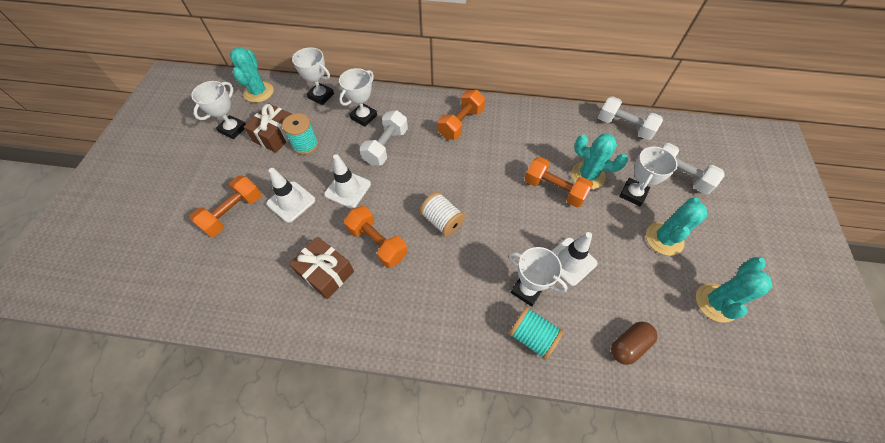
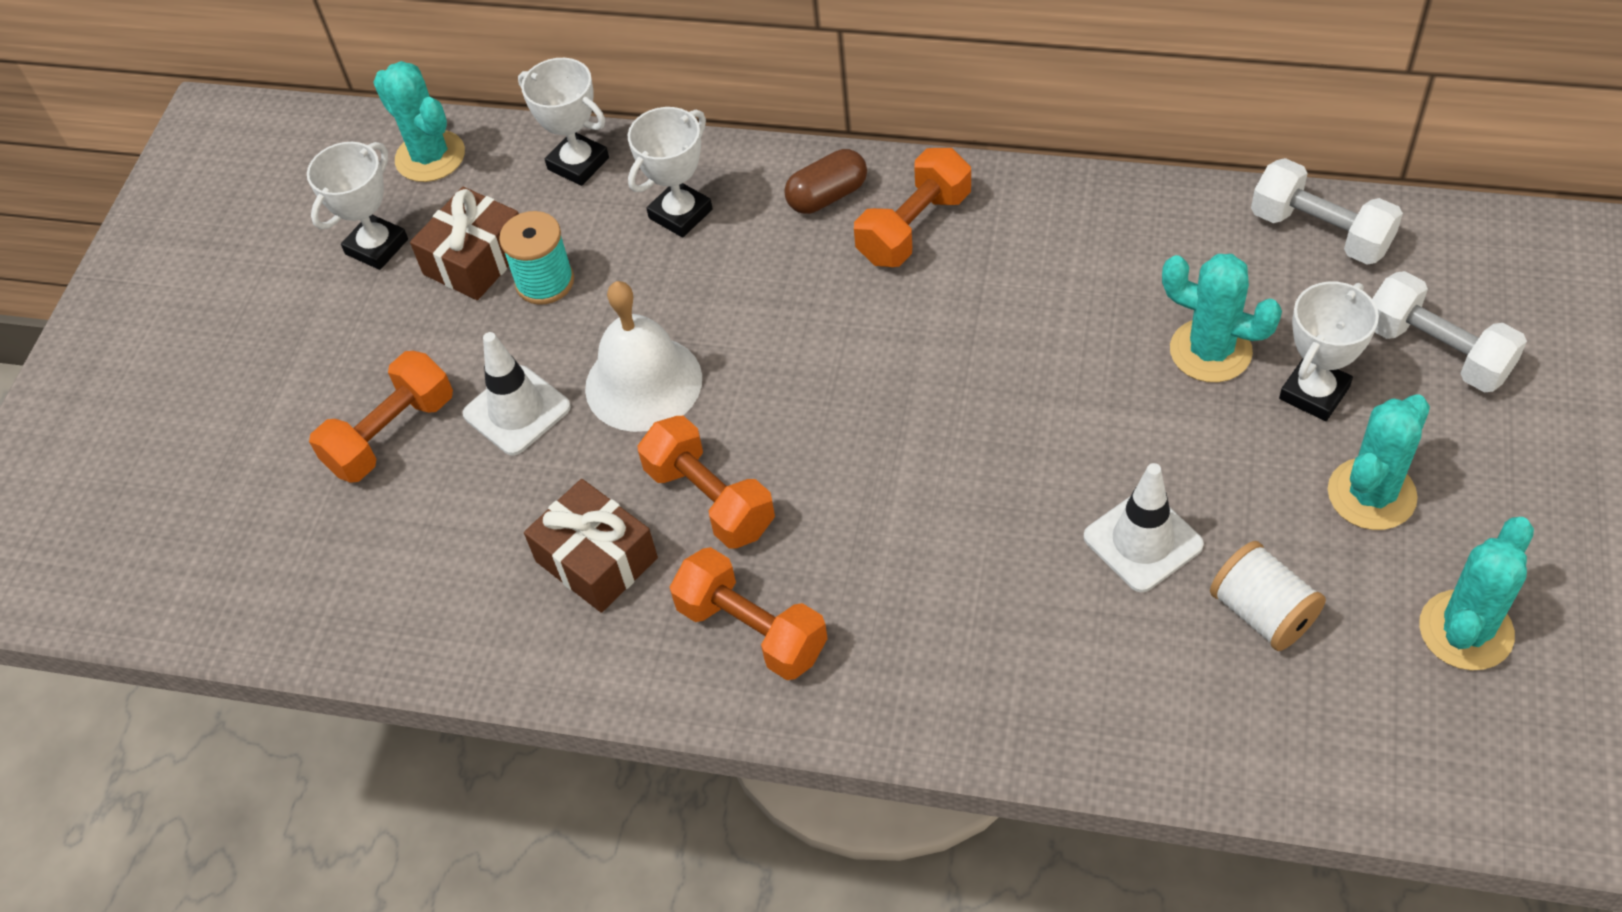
camera: 10 degrees right, 5 degrees down
turquoise cactus [230,47,274,103] -> turquoise cactus turned 45 degrees counterclockwise [373,61,465,182]
white traffic cone [324,154,371,209] -> white bell [585,281,702,432]
white dumbbell [360,110,408,166] -> none
white spool [420,192,465,237] -> white spool moved to [1210,541,1326,651]
white trophy [509,247,568,307] -> none
turquoise spool [509,306,563,360] -> none
orange dumbbell [525,157,593,207] -> orange dumbbell moved to [670,547,828,680]
brown capsule [611,321,658,365] -> brown capsule moved to [784,149,867,214]

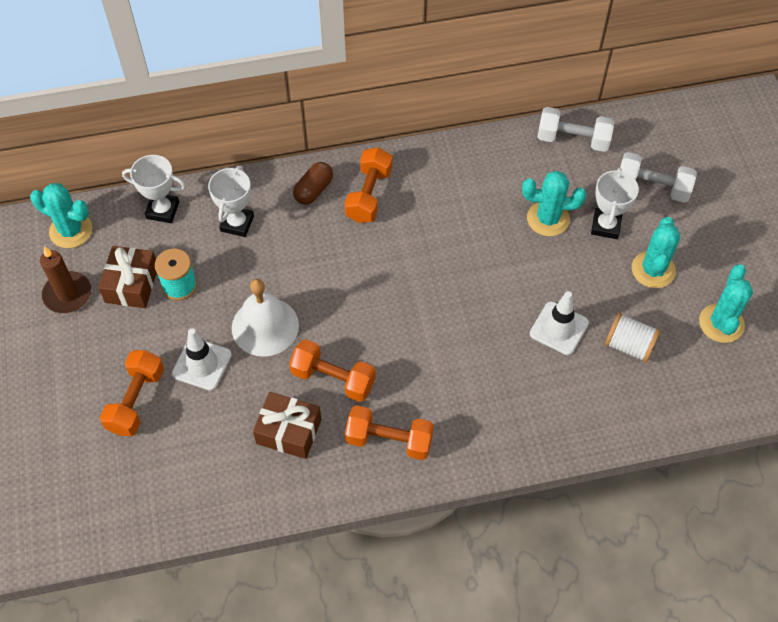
camera: 30 degrees left, 5 degrees up
white trophy [307,142,408,270] -> brown candle [40,246,91,313]

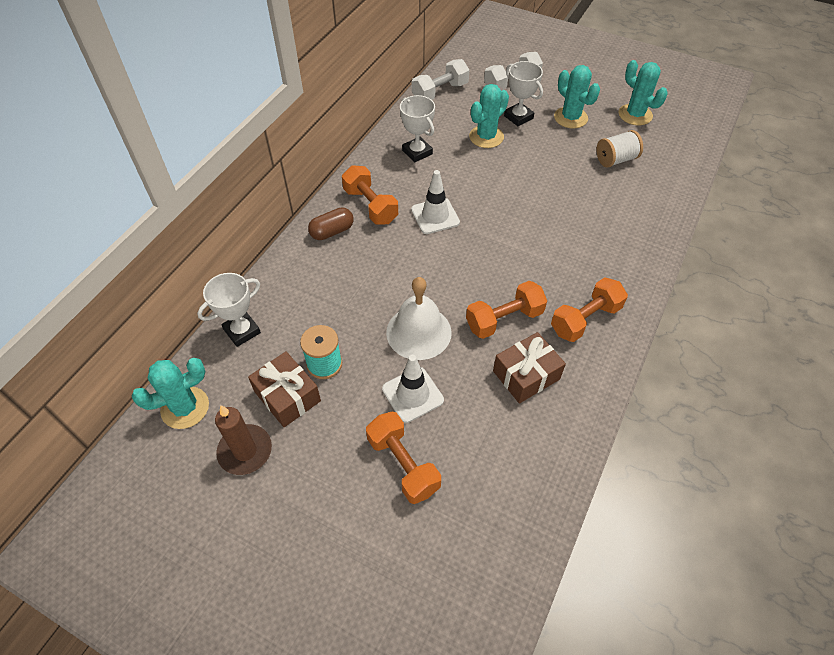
camera: 50 degrees left, 5 degrees down
white trophy [208,166,254,237] -> white trophy moved to [400,95,435,162]
brown capsule [293,162,333,205] -> brown capsule turned 75 degrees clockwise [308,207,354,240]
white traffic cone [530,291,589,355] -> white traffic cone moved to [411,170,460,234]

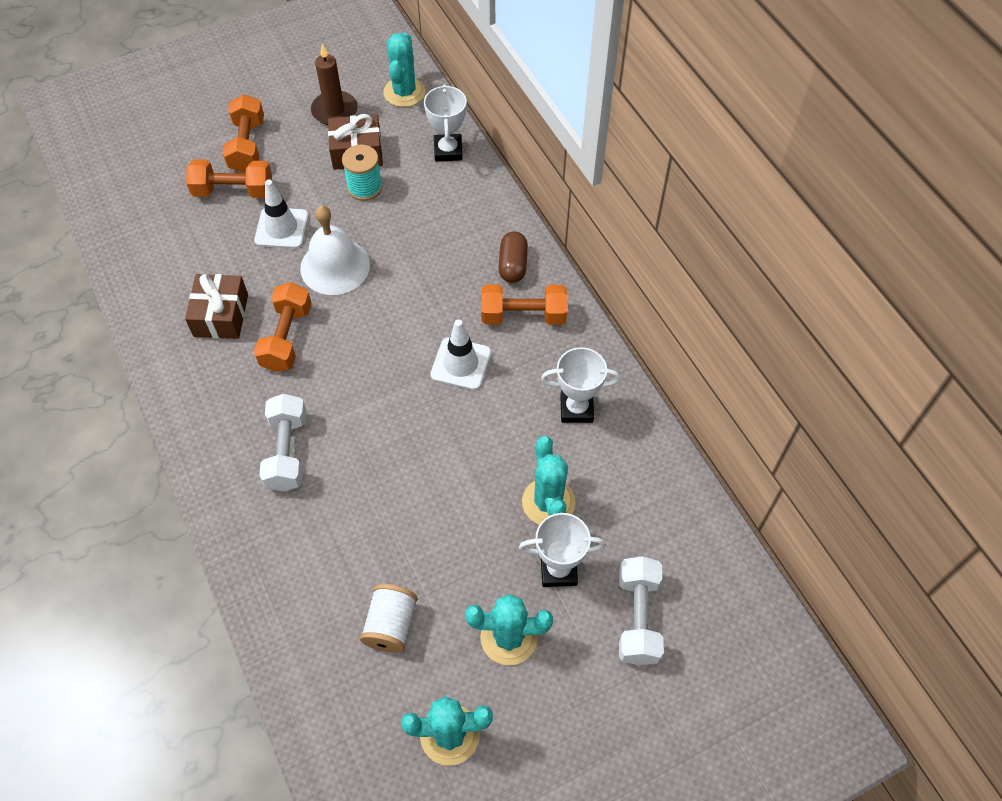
camera: 125 degrees right, 5 degrees up
white dumbbell [412,59,469,100] -> white dumbbell moved to [259,394,307,492]
orange dumbbell [551,277,628,342] -> orange dumbbell moved to [223,94,264,173]

